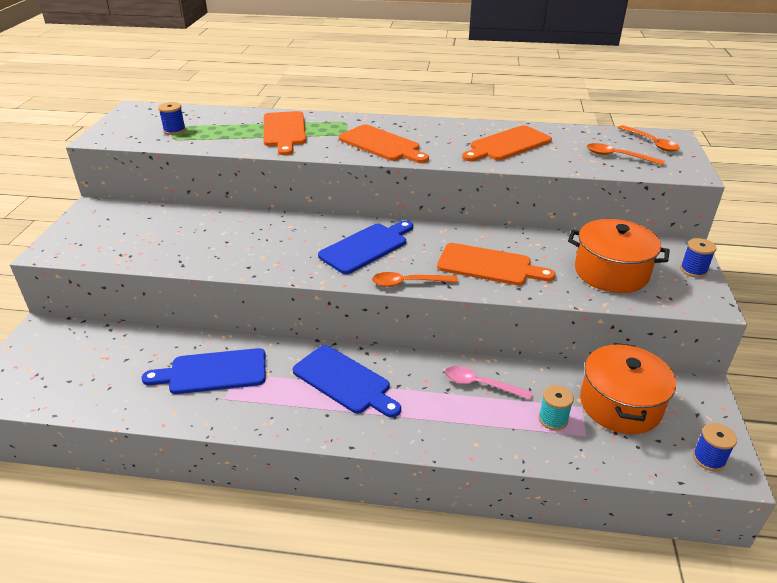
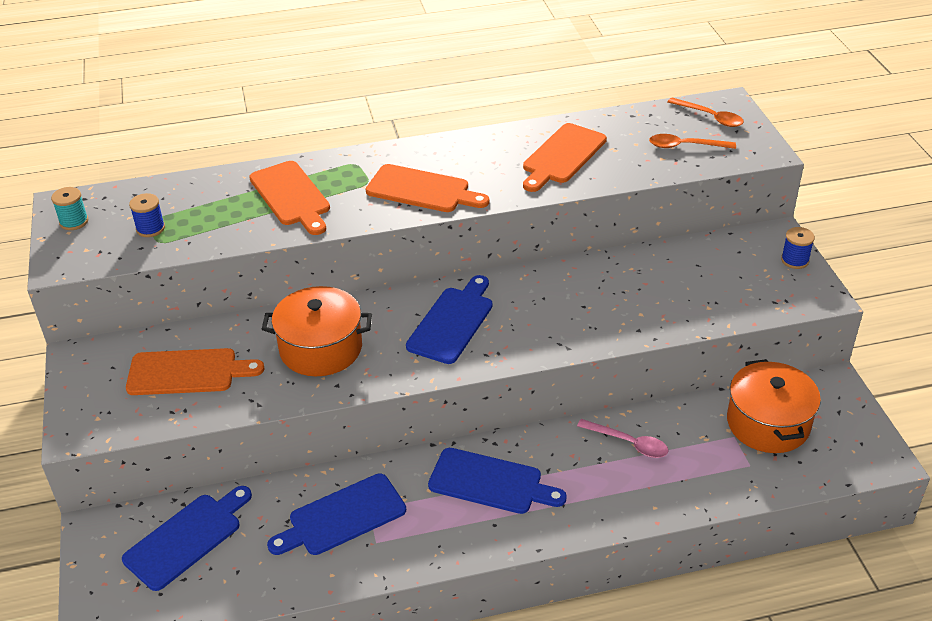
camera: 20 degrees left, 5 degrees up
orange spoon [372,272,458,287] -> none
orange cutting board [437,243,556,285] -> orange cutting board moved to [126,348,264,395]
pink spoon [445,366,533,400] -> pink spoon turned 150 degrees counterclockwise [577,419,669,458]
turquoise spool [539,385,574,430] -> turquoise spool moved to [51,187,88,230]
orange pot [568,219,670,293] -> orange pot moved to [262,286,372,376]
blue spool [693,423,737,471] -> none
none -> blue cutting board [122,486,252,591]

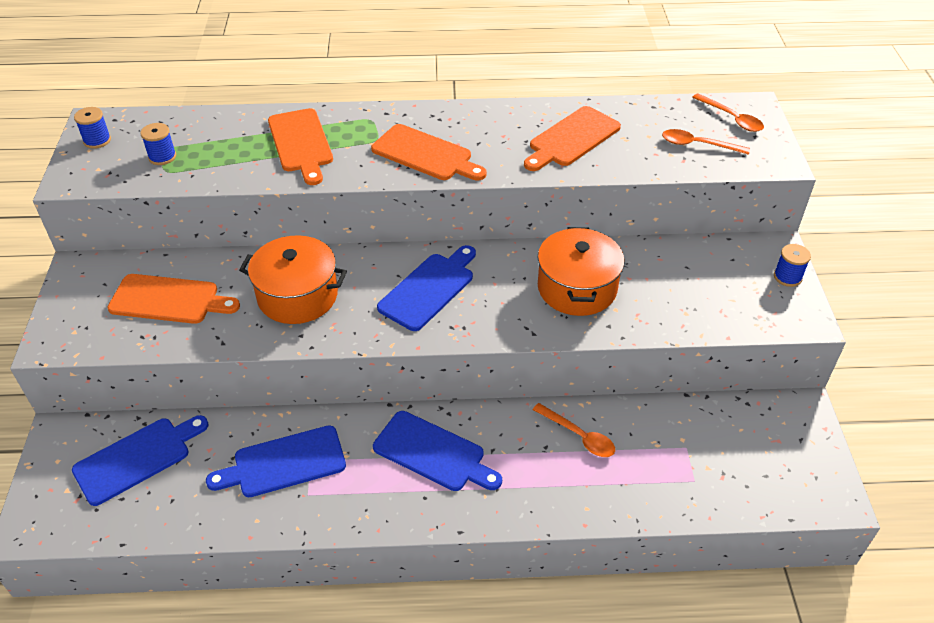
camera: 10 degrees right, 5 degrees up
turquoise spool [51,187,88,230] -> blue spool [74,107,111,149]
pink spoon [577,419,669,458] -> orange spoon [533,403,615,457]
orange pot [727,359,821,453] -> orange pot moved to [538,227,624,316]

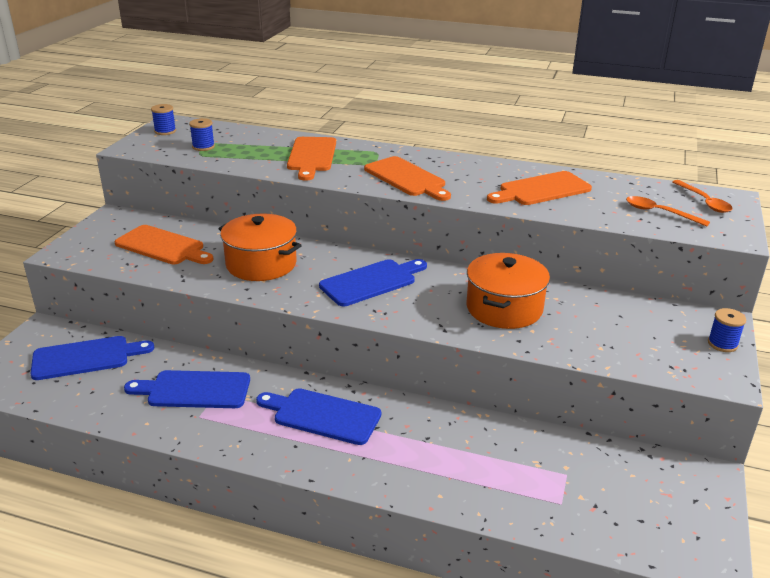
camera: 20 degrees right, 15 degrees down
blue cutting board [373,411,502,491] -> blue cutting board turned 150 degrees clockwise [256,388,381,445]
orange spoon [533,403,615,457] -> none

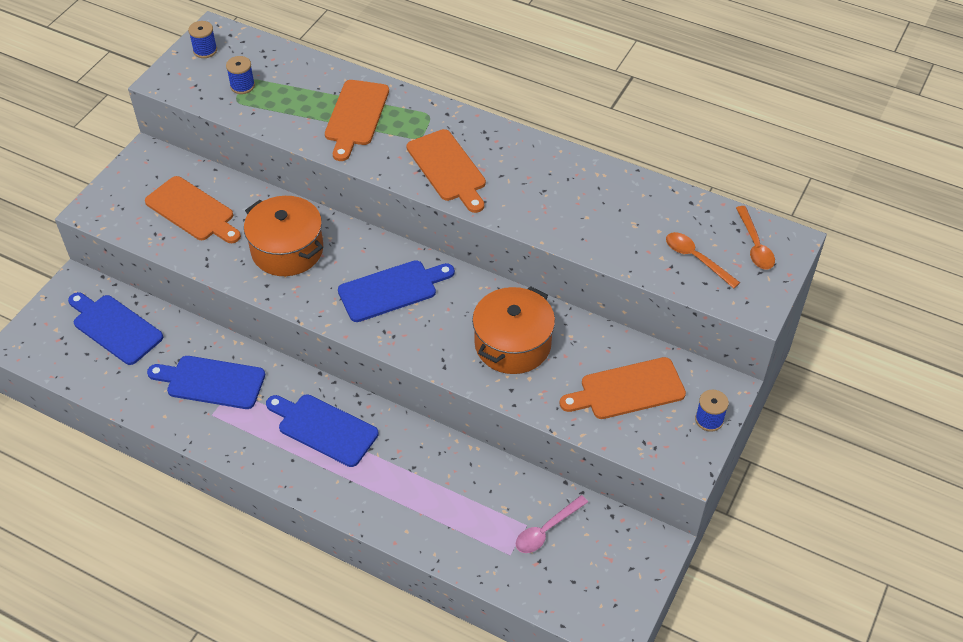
camera: 10 degrees right, 20 degrees up
blue cutting board [31,336,154,380] -> blue cutting board turned 135 degrees counterclockwise [68,292,163,365]
orange cutting board [487,171,592,205] -> orange cutting board moved to [560,357,686,419]
none -> pink spoon [516,495,588,553]

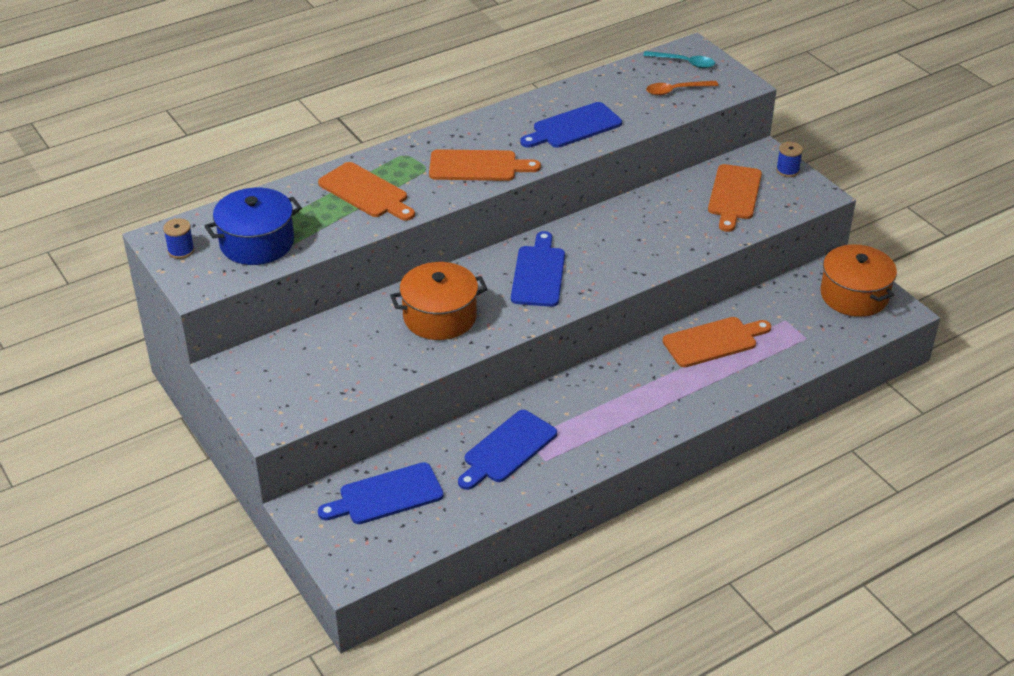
camera: 60 degrees left, 10 degrees down
orange cutting board [145,176,241,243] -> orange cutting board moved to [662,317,771,367]
blue spool [226,56,255,94] -> blue pot [205,188,302,265]
blue cutting board [266,394,379,467] -> blue cutting board moved to [520,102,622,148]
orange pot [472,286,555,374] -> orange pot moved to [820,245,897,317]
pink spoon [516,495,588,553] -> none
orange spoon [736,206,775,269] -> turquoise spoon [643,51,715,68]

